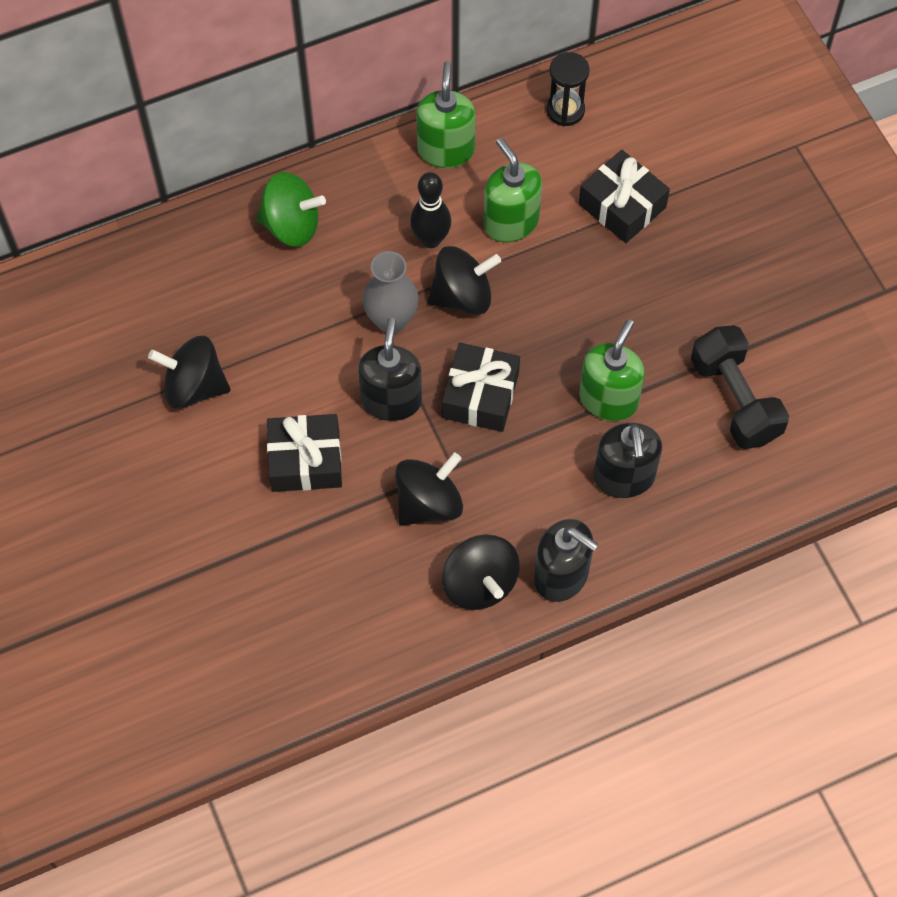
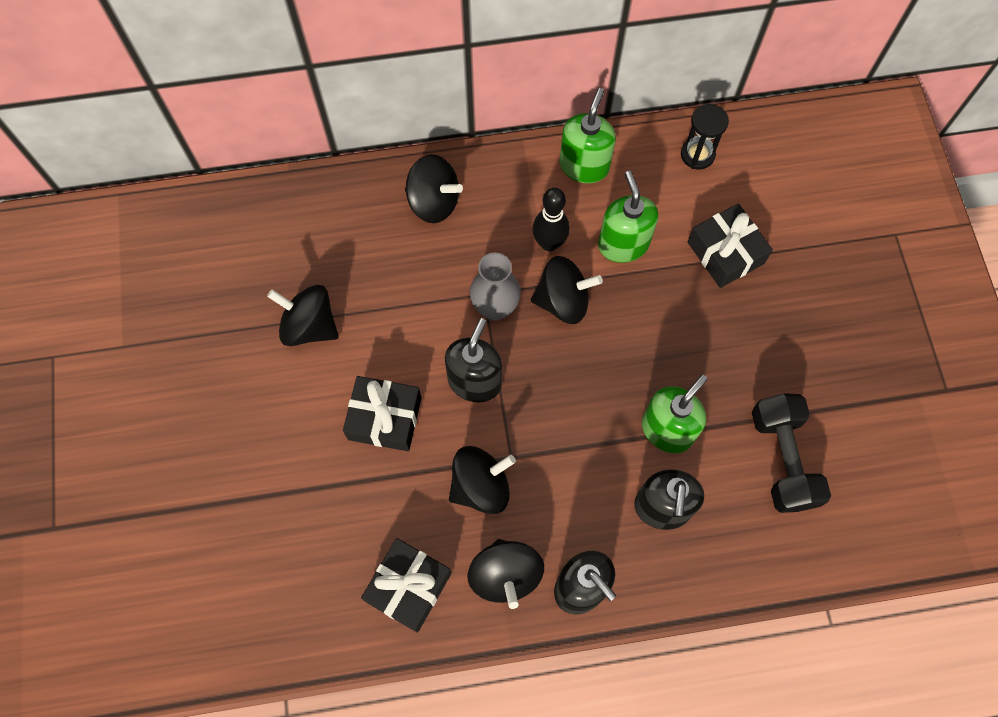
camera: 15 degrees right, 5 degrees up
green spinning top [256,172,326,247] -> black spinning top [405,154,463,223]
black gift [442,343,520,432] -> black gift moved to [361,538,451,633]

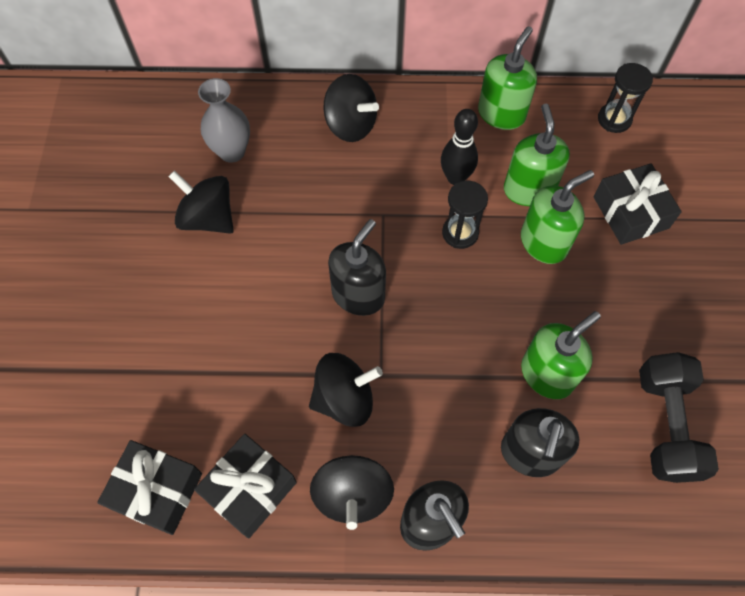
camera: 10 degrees right, 5 degrees down
black gift [343,376,421,451] -> black gift moved to [97,440,202,535]
grey vase [470,253,521,321] -> grey vase moved to [198,78,250,163]
black spinning top [531,256,603,324] -> black hourglass [442,181,488,249]
none -> green soap dispenser [521,170,594,264]

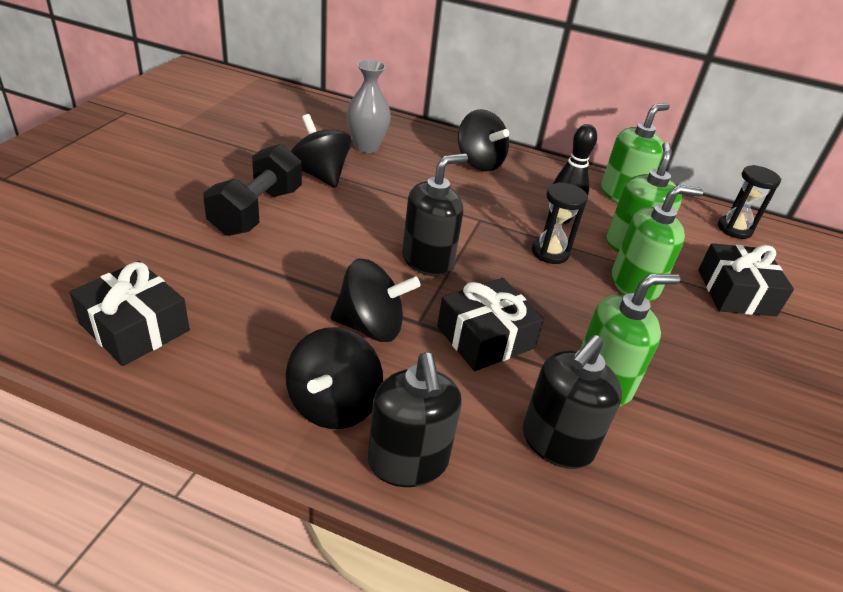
camera: 15 degrees right, 25 degrees down
black gift [194,434,297,539] -> black gift moved to [437,278,544,371]
black dumbbell [639,352,719,483] -> black dumbbell moved to [204,144,302,236]

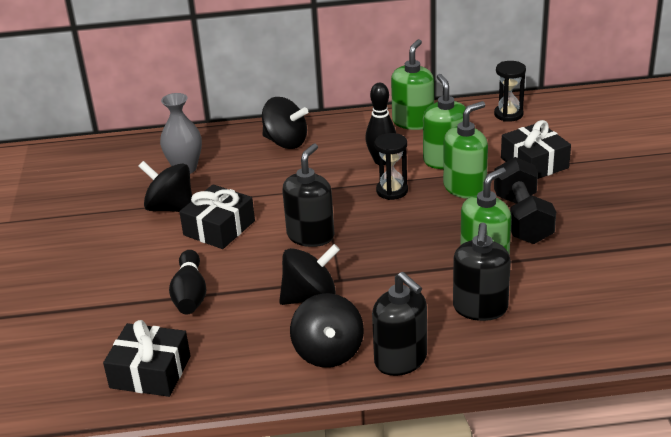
camera: 20 degrees left, 5 degrees down
black dumbbell [204,144,302,236] -> black dumbbell moved to [494,157,556,244]
black gift [437,278,544,371] -> black gift moved to [179,184,255,249]
none -> black bowling pin [169,250,206,314]

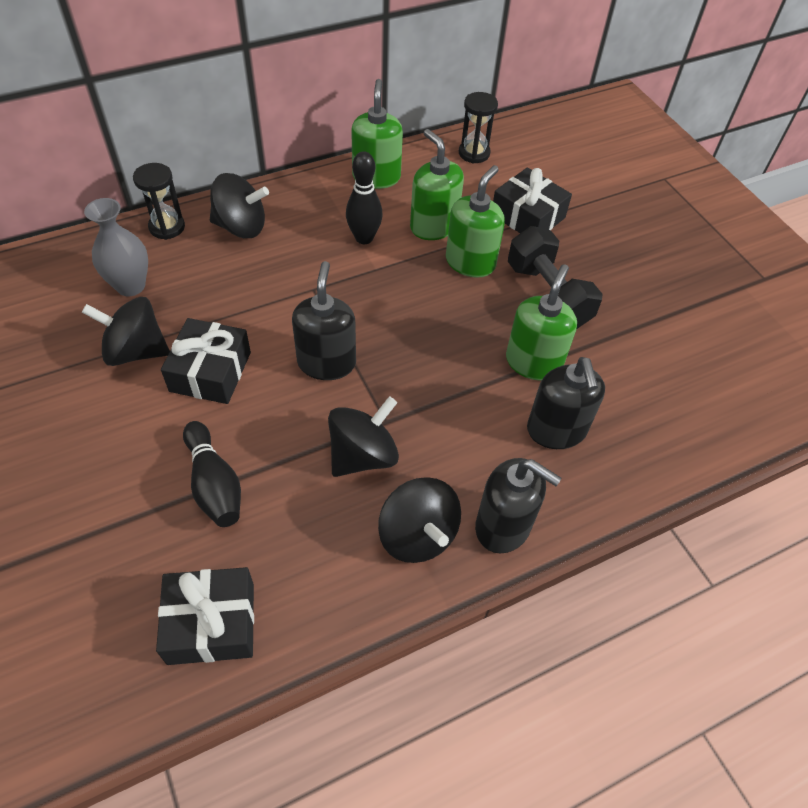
camera: 25 degrees left, 20 degrees up
black hourglass [374,133,408,200] -> black hourglass moved to [133,163,185,240]

